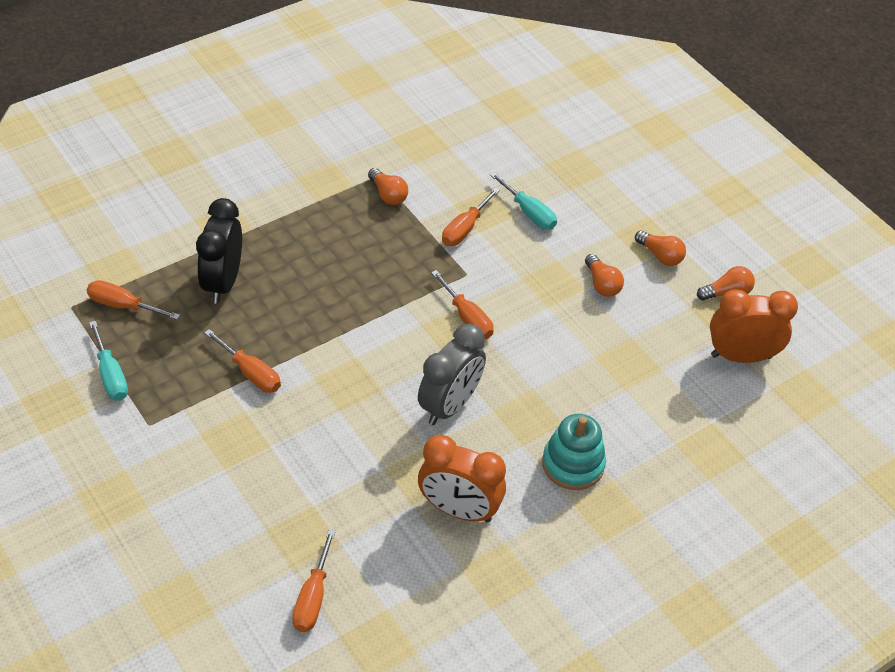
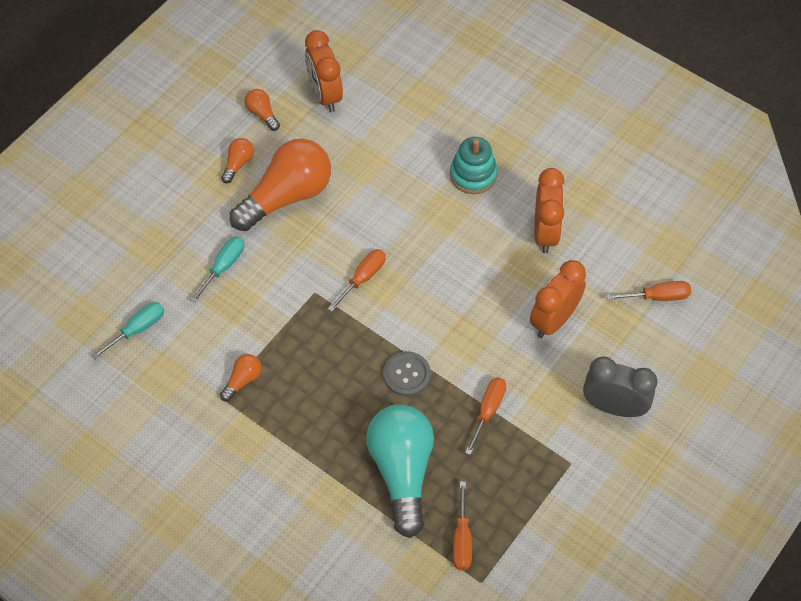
camera: 105 degrees left, 10 degrees up
turquoise screwdriver [89,321,128,401] -> turquoise screwdriver moved to [91,302,164,359]
black clock [196,198,242,304] -> turquoise light bulb [366,404,434,538]
grey clock [418,324,486,425] -> grey clock moved to [583,356,658,417]
orange screwdriver [442,187,500,246] -> none
orange light bulb [585,254,624,297] -> orange light bulb [230,139,331,231], size x2.33
none -> grey button [383,351,431,396]
none -> orange clock [530,260,586,338]

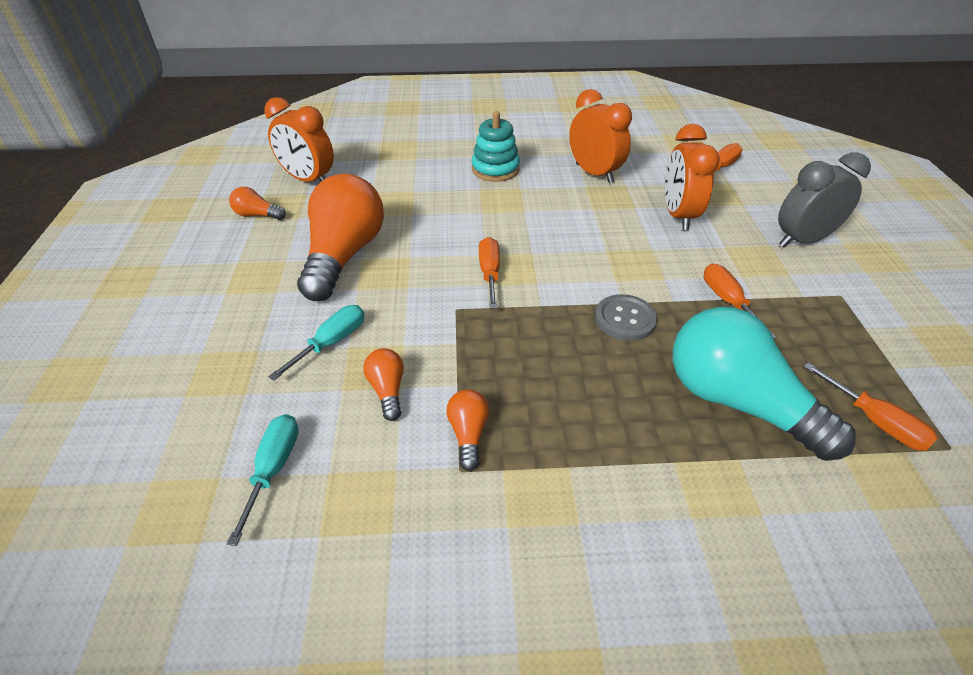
camera: 40 degrees left, 15 degrees down
turquoise screwdriver [191,237,244,303] -> turquoise screwdriver turned 45 degrees clockwise [268,305,364,381]
orange light bulb [221,138,254,183] -> orange light bulb moved to [363,348,404,421]

